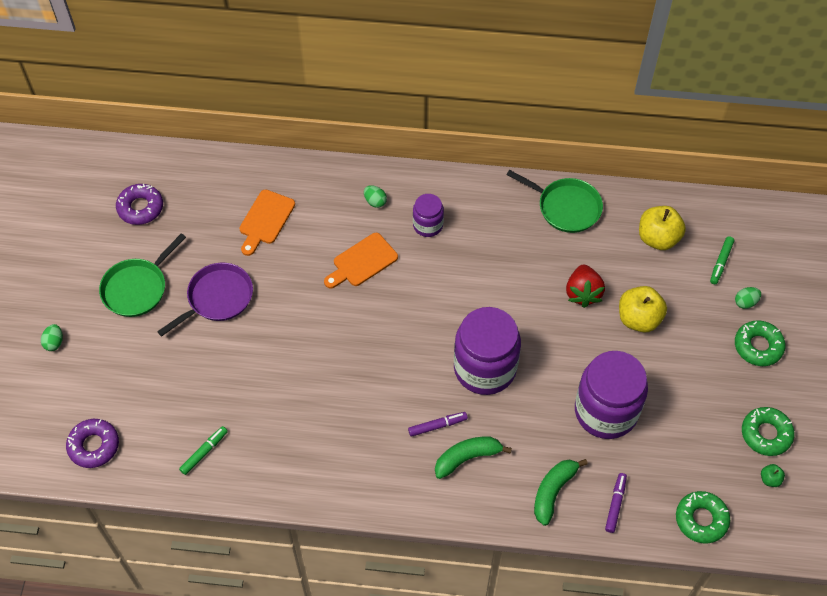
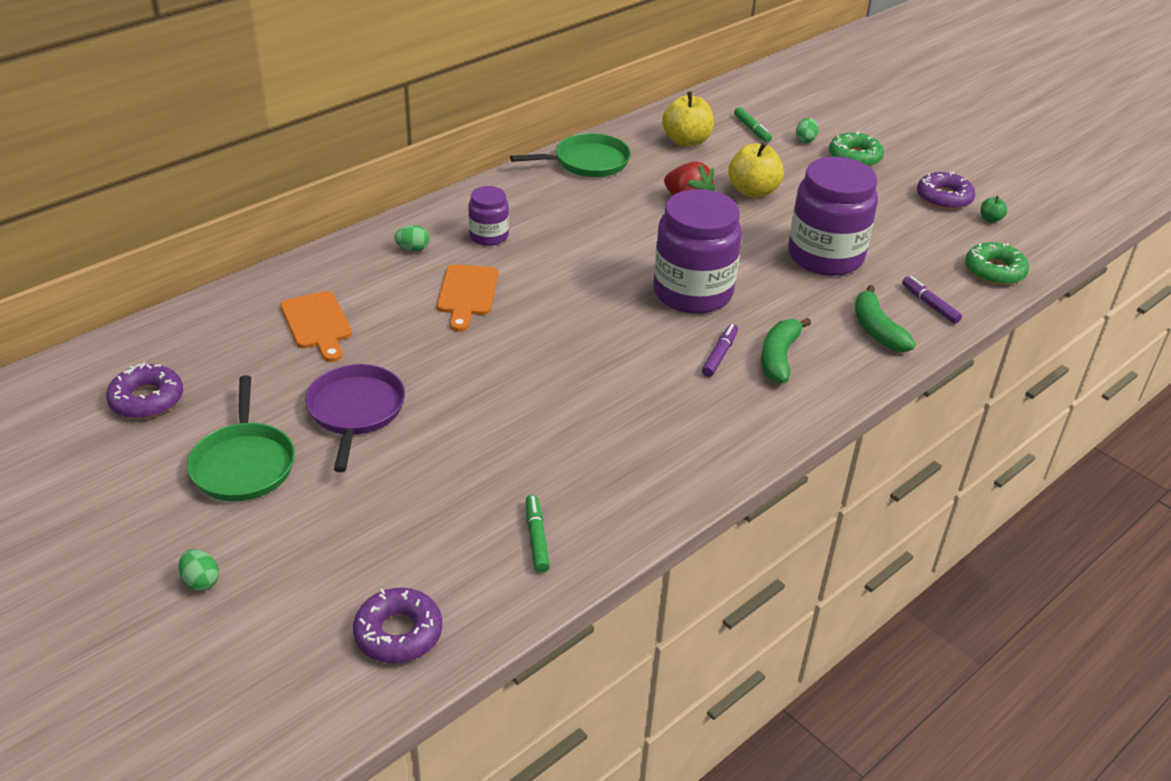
camera: 50 degrees left, 20 degrees down
green donut [742,407,795,456] -> purple donut [917,172,975,210]

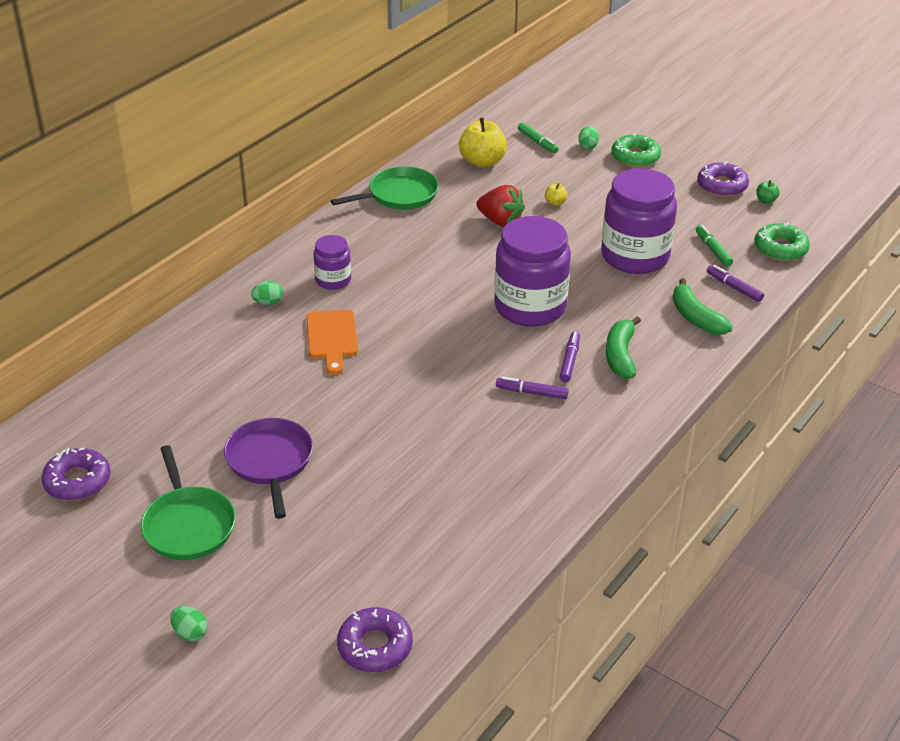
camera: 10 degrees left, 0 degrees up
orange cutting board [280,291,352,362] -> none
green marker [526,495,550,573] -> green marker moved to [696,225,733,267]
yellow apple [728,142,784,198] -> yellow apple [545,183,568,206], size x0.46
none -> purple marker [496,376,569,399]

